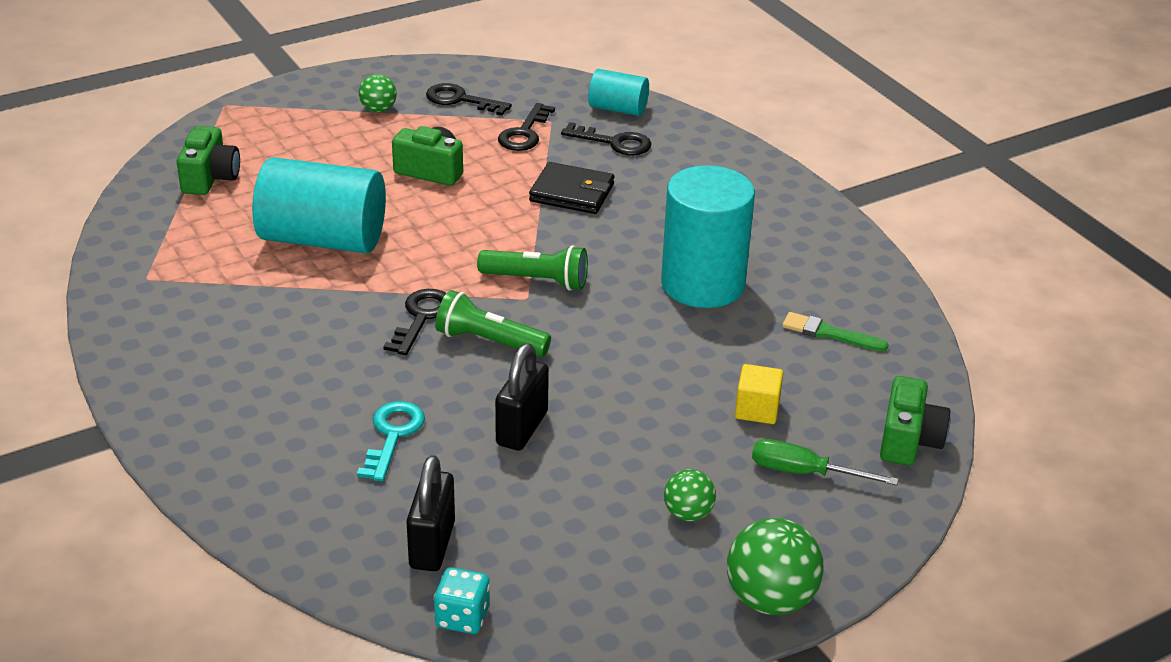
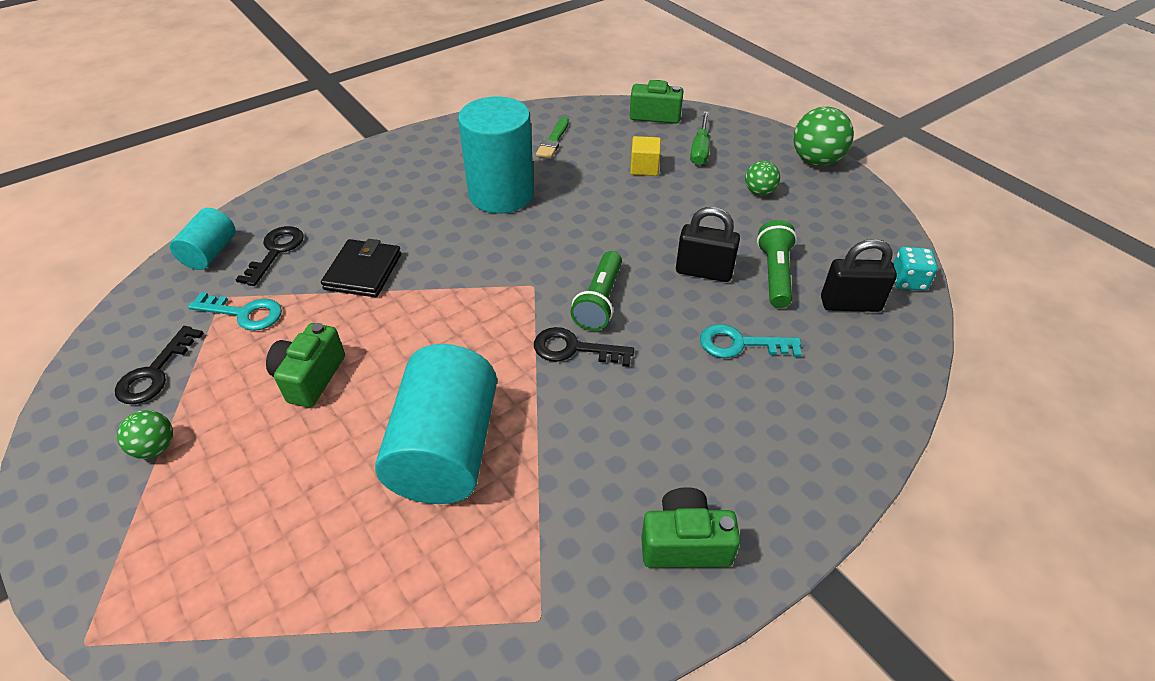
camera: 95 degrees left, 10 degrees up
green camera [177,126,240,195] -> green camera moved to [641,487,740,568]
green flashlight [477,245,588,291] -> green flashlight moved to [757,220,797,308]
black key [498,103,555,151] -> turquoise key [188,292,282,331]

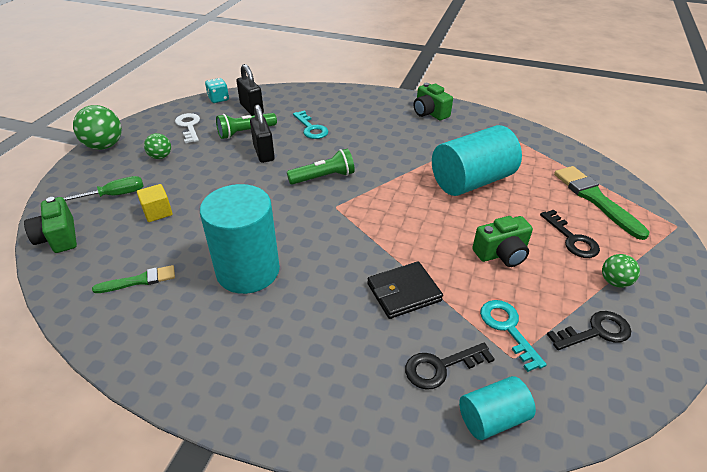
camera: 125 degrees left, 5 degrees down
black key [534,327,634,367] -> black key moved to [540,209,600,258]
none -> white key [175,113,200,143]
none -> green brush [554,166,649,240]

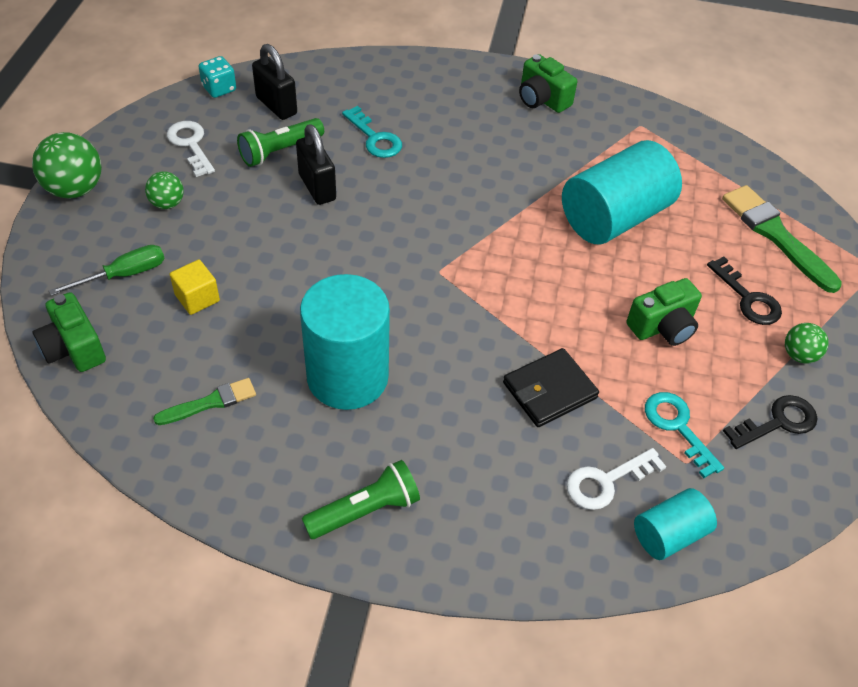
camera: 10 degrees left, 10 degrees up
green flashlight [287,149,355,185] -> green flashlight moved to [302,460,420,539]
black key [405,343,495,390] -> white key [566,448,666,510]

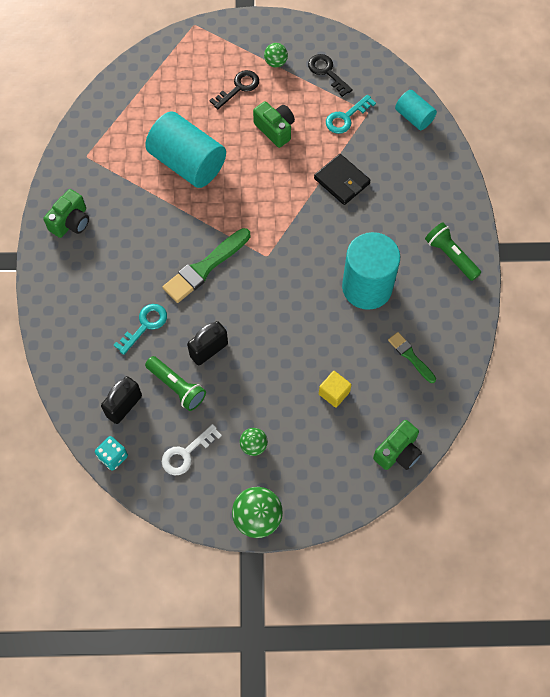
camera: 100 degrees left, 15 degrees up
green screwdriver [49,245,165,296] -> none
white key [566,448,666,510] -> none
green brush [722,185,842,293] -> green brush moved to [162,228,250,303]

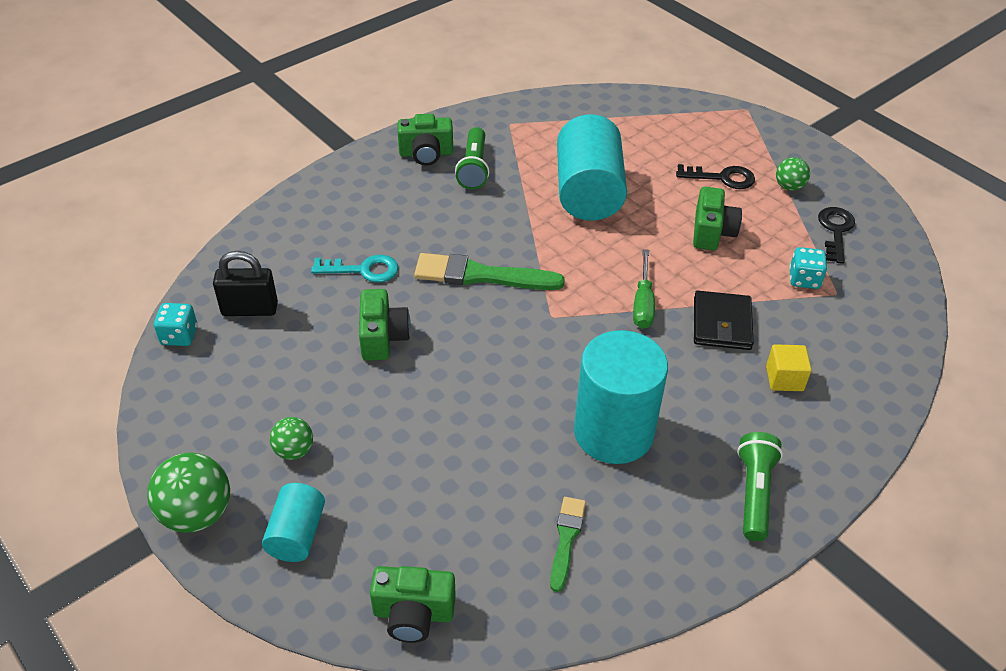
camera: 50 degrees right, 20 degrees down
green flashlight [145,356,206,411] -> green flashlight moved to [455,127,489,190]
white key [162,424,222,475] -> none
black padlock [187,321,228,365] -> green camera [359,289,411,361]
yellow cube [319,371,352,408] -> yellow cube moved to [766,344,812,391]
turquoise key [326,95,376,134] -> turquoise dice [789,247,827,289]
turquoise cylinder [395,90,437,130] -> turquoise cylinder moved to [262,483,325,562]
none -> green screwdriver [633,249,655,329]

